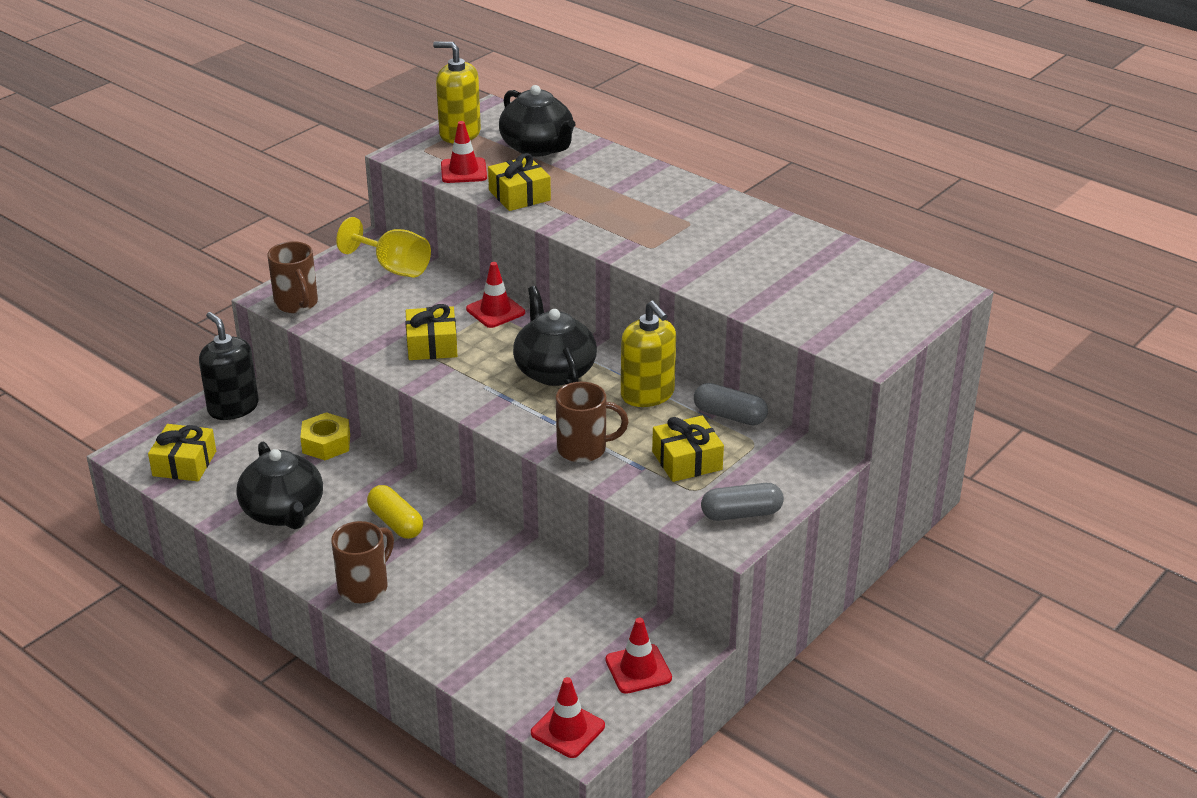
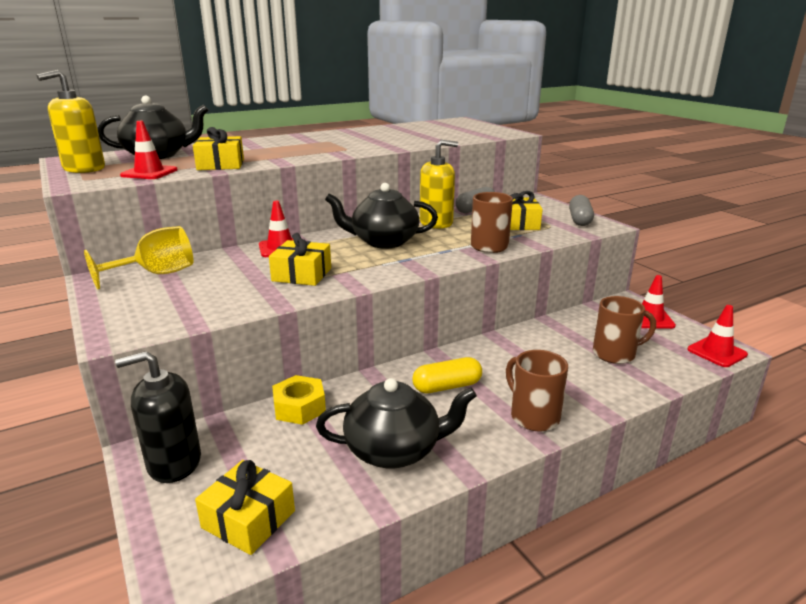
camera: 70 degrees left, 10 degrees down
brown mug [267,241,318,313] -> brown mug moved to [593,296,656,364]

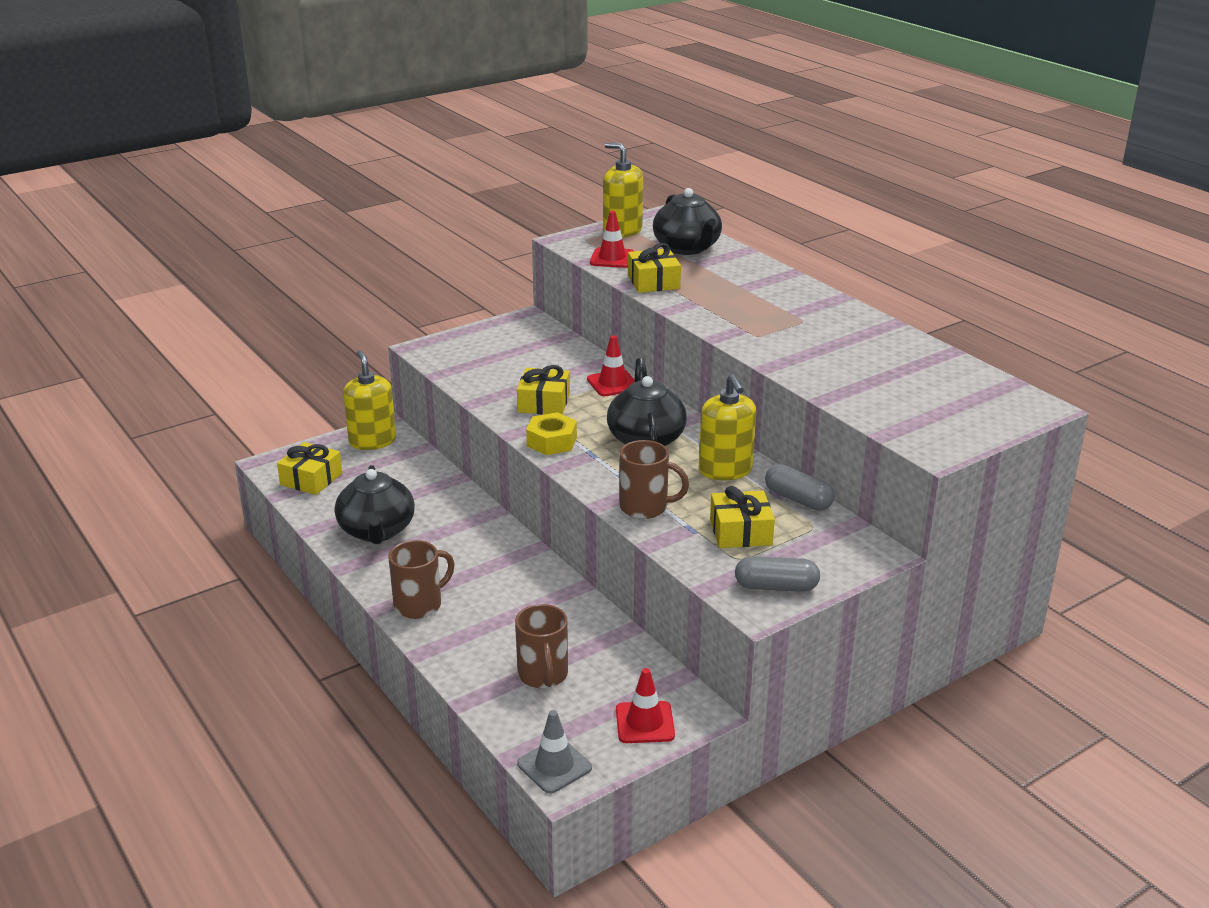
camera: 85 degrees right, 5 degrees up
yellow goblet [84,226,193,289] -> none
black soap dispenser [115,351,201,483] -> yellow soap dispenser [343,350,396,450]
yellow nut [272,375,326,425] -> yellow nut moved to [526,412,577,455]
yellow capsule [412,357,482,393] -> none
red traffic cone [687,305,748,367] -> grey traffic cone [517,710,592,794]

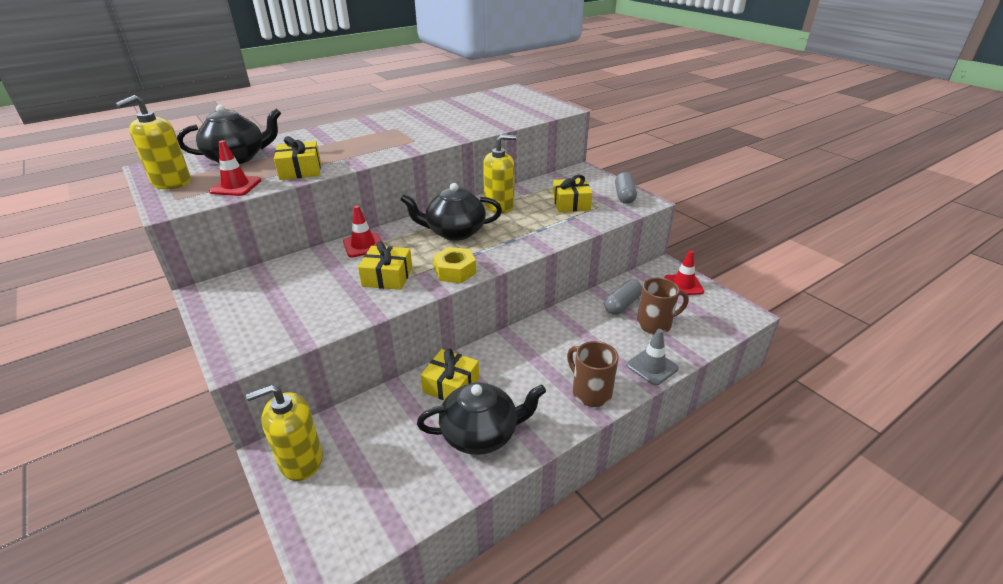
camera: 90 degrees left, 5 degrees up
yellow gift [277,442,342,495] -> yellow gift moved to [421,349,479,400]
grey traffic cone [517,710,592,794] -> grey traffic cone moved to [626,329,679,386]
brown mug [619,440,689,519] -> none
grey capsule [765,464,835,511] -> grey capsule moved to [604,280,642,315]

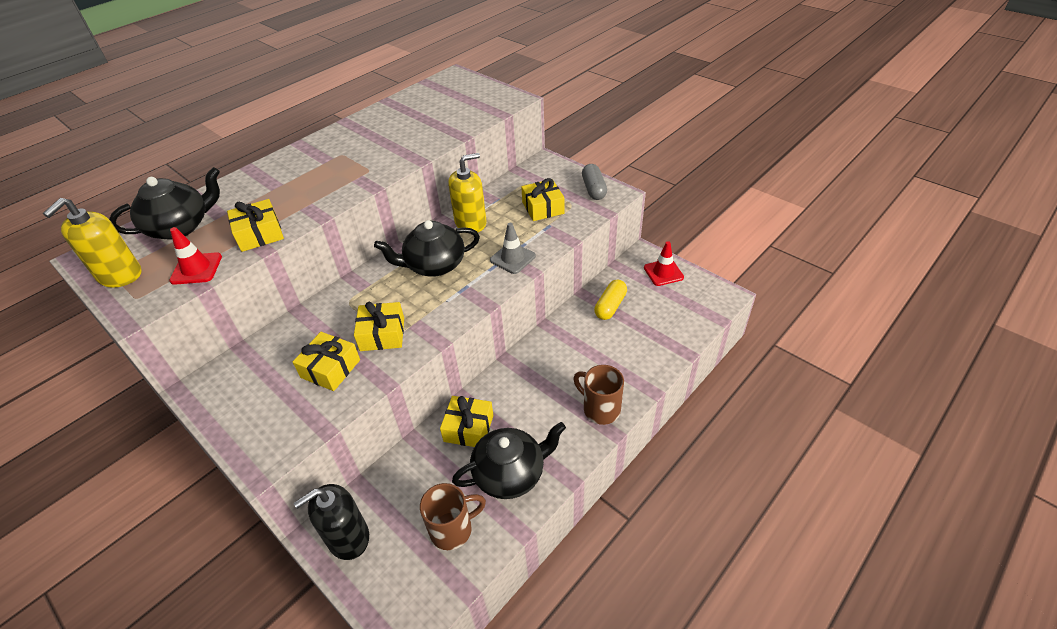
camera: 10 degrees left, 10 degrees up
yellow soap dispenser [246,385,323,481] -> black soap dispenser [294,484,369,560]
red traffic cone [343,206,381,257] -> none
yellow nut [433,247,476,283] -> none
grey capsule [604,280,642,315] -> yellow capsule [594,280,627,320]
grey traffic cone [626,329,679,386] -> grey traffic cone moved to [490,223,536,274]
brown mug [637,278,689,334] -> brown mug moved to [420,483,486,550]
none -> yellow gift [293,332,360,391]

